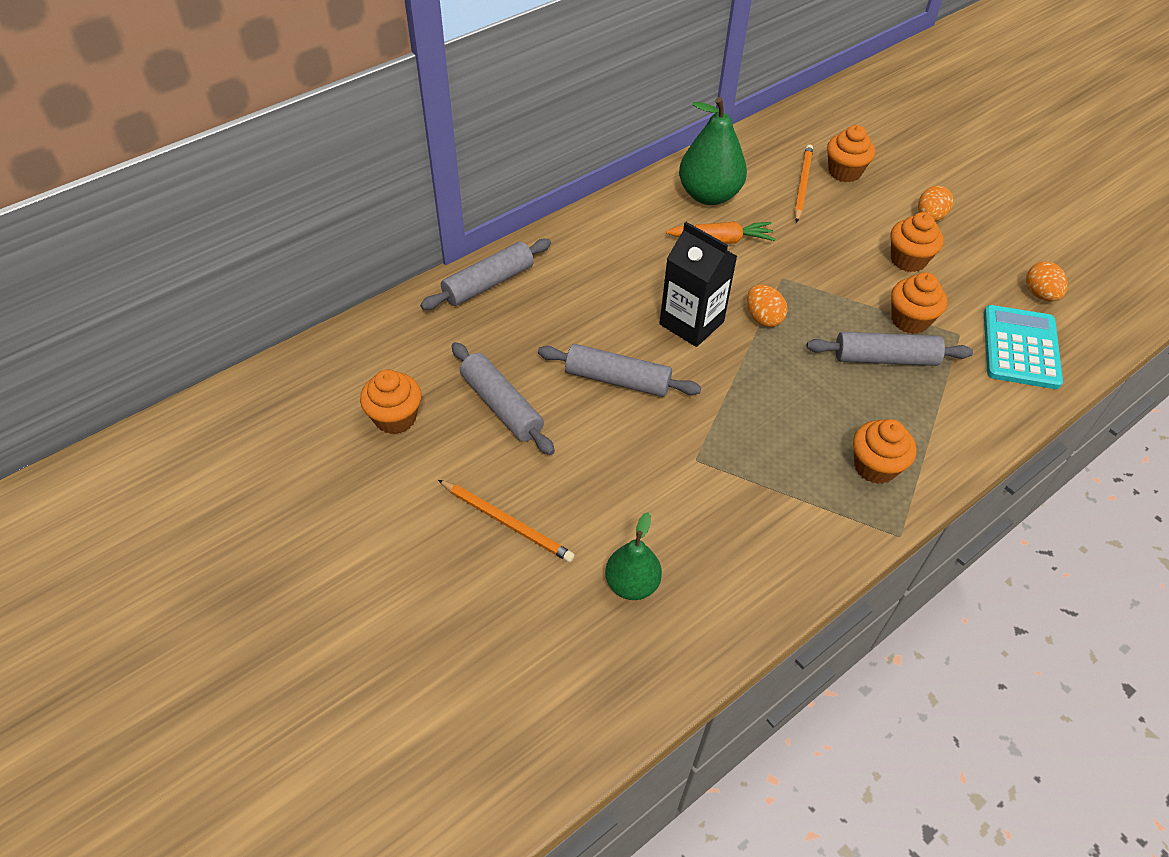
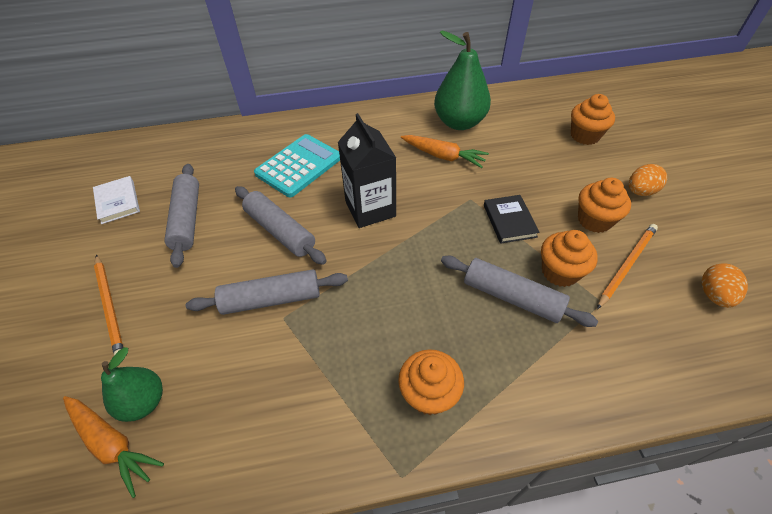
camera: 30 degrees right, 0 degrees up
orange cupcake [360,370,421,434] -> white book [93,176,140,224]
grey rolling pin [420,239,551,310] -> grey rolling pin moved to [186,269,348,315]
orange egg [747,285,787,327] -> none
orange pencil [794,144,813,223] -> orange pencil moved to [597,224,658,309]
turquoise calculator [984,305,1063,389] -> turquoise calculator moved to [254,134,340,197]
none -> orange carrot [63,396,164,498]
none -> black book [484,195,540,244]

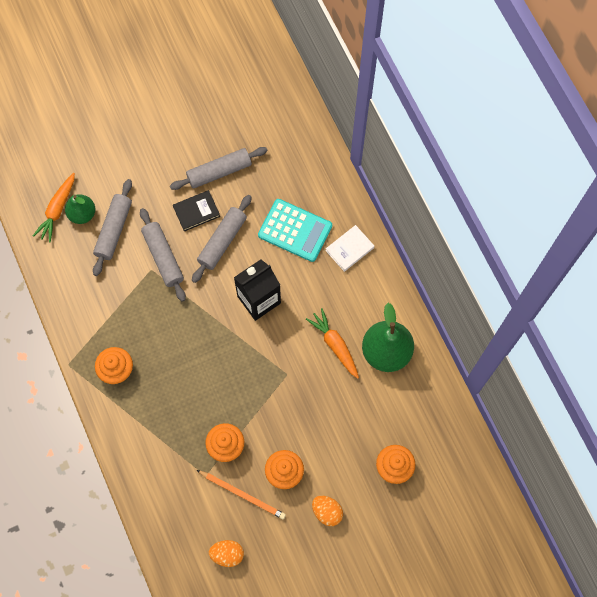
camera: 75 degrees right, 20 degrees up
white book [93,176,140,224] -> white book moved to [325,225,374,272]
orange pencil [94,254,123,355] -> none
orange carrot [401,135,489,168] -> orange carrot turned 135 degrees clockwise [306,308,359,379]
grey rolling pin [441,256,598,327] -> grey rolling pin moved to [93,179,132,276]
black book [484,195,540,244] -> black book moved to [173,190,220,232]

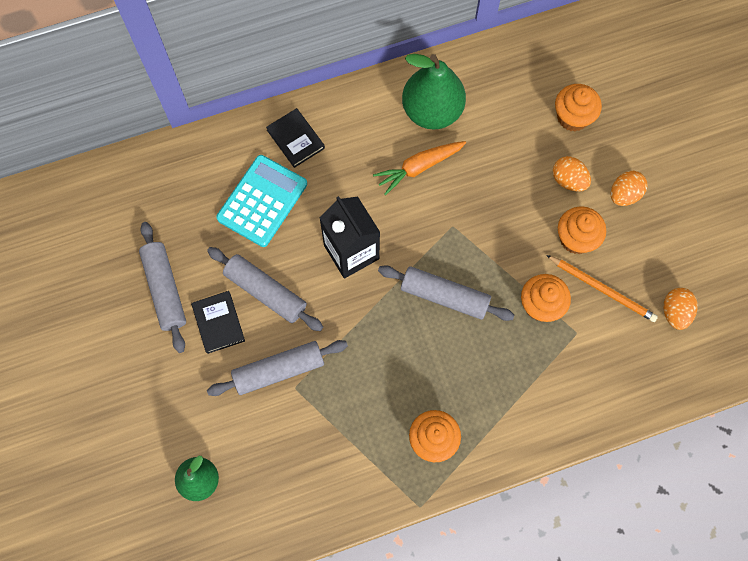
camera: 85 degrees left, 0 degrees up
orange carrot [33,173,75,243] -> none
grey rolling pin [93,179,132,276] -> grey rolling pin moved to [378,265,514,321]
orange pencil [197,470,286,519] -> orange pencil turned 90 degrees clockwise [546,255,658,322]
white book [325,225,374,272] -> black book [266,108,325,168]
none -> orange egg [553,156,591,192]

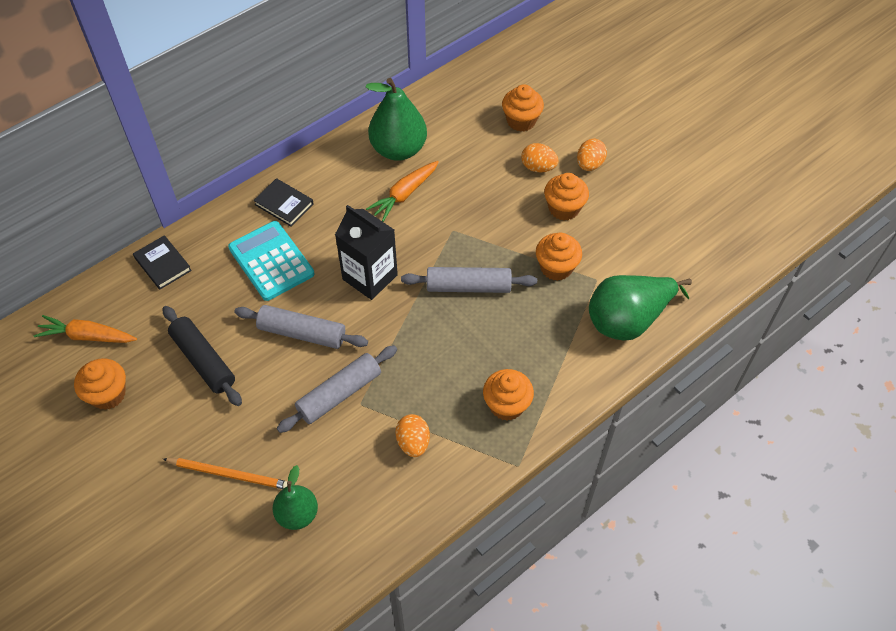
camera: 20 degrees left, 15 degrees down
grey rolling pin [139,222,186,353] -> black rolling pin [163,306,242,406]
black book [191,291,245,354] -> black book moved to [133,235,192,290]
turquoise calculator [216,155,307,247] -> turquoise calculator turned 45 degrees counterclockwise [228,221,314,301]
orange pencil [546,255,658,322] -> orange pencil moved to [163,458,287,489]
orange egg [664,288,698,330] -> orange egg moved to [395,414,430,457]
none -> orange carrot [34,315,137,343]
none -> orange cupcake [74,358,126,410]
none -> green pear [589,275,692,340]

